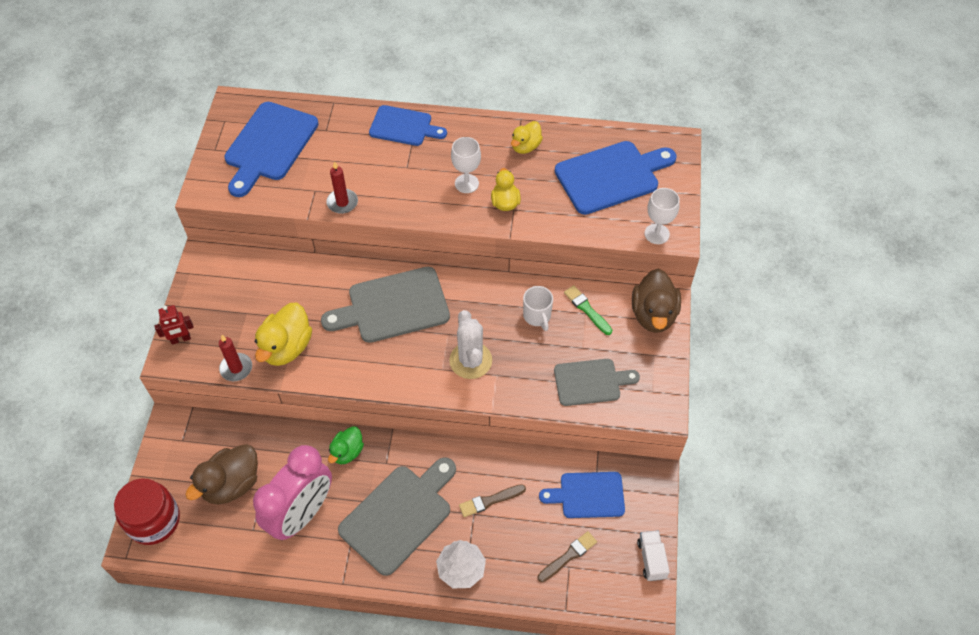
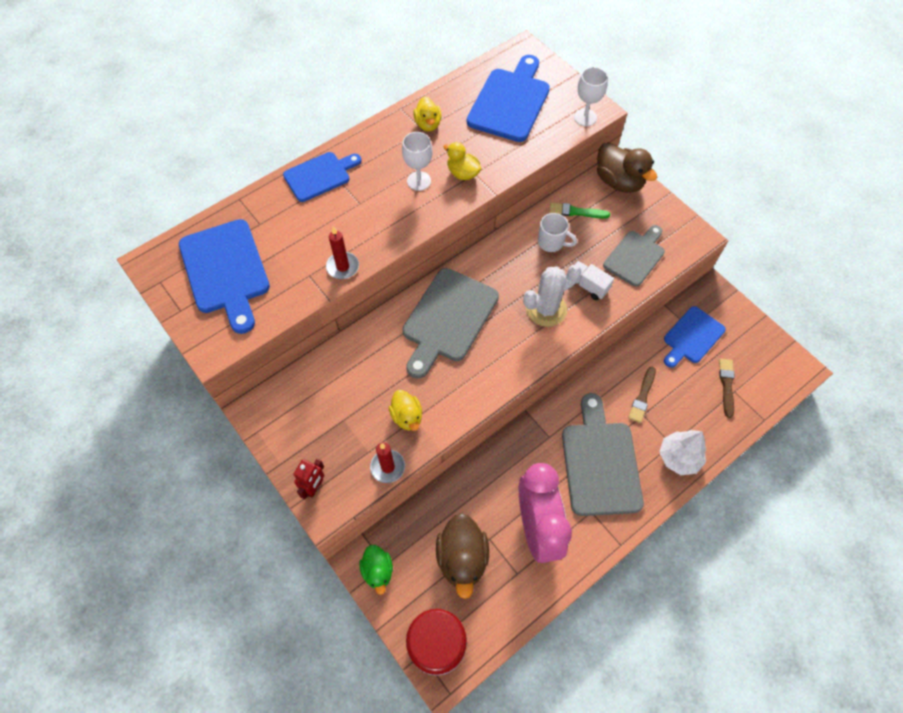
camera: 45 degrees left, 5 degrees up
yellow duck [255,303,312,366] -> yellow duck [389,390,422,431], size x0.61
green duck [328,426,364,464] -> green duck moved to [359,545,393,595]
white cactus [449,310,492,379] -> white cactus turned 60 degrees counterclockwise [523,264,581,327]
white truck [637,530,670,581] -> white truck moved to [576,261,614,300]

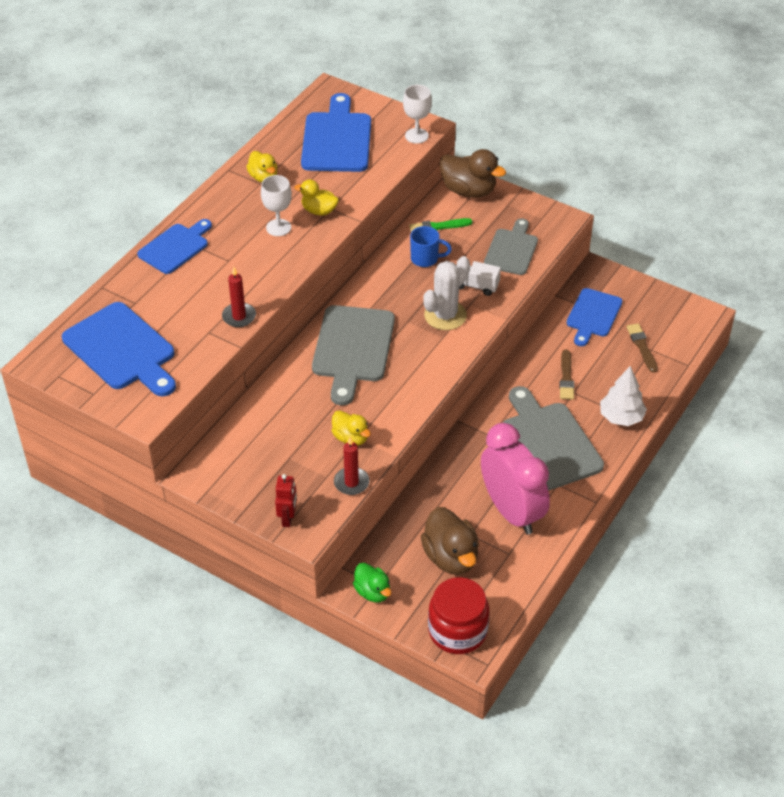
camera: 20 degrees left, 15 degrees down
white mug [538,213,577,252] -> blue mug [410,226,452,267]

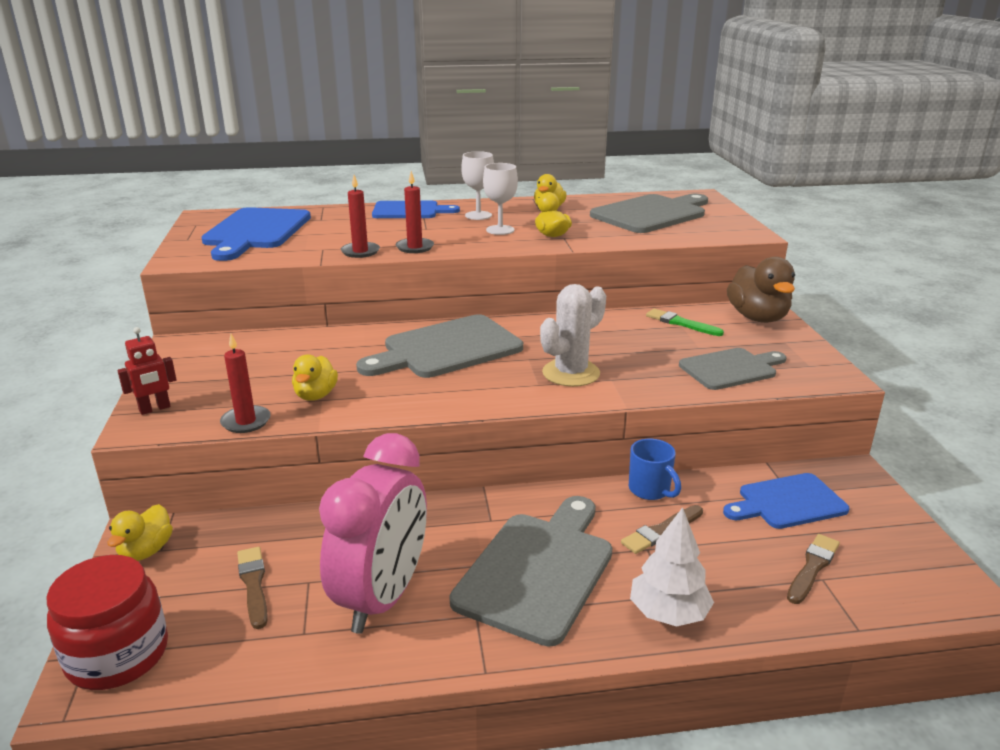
camera: 50 degrees right, 20 degrees down
blue cutting board [301,93,371,172] -> grey cutting board [590,194,708,233]
green duck [353,563,391,602] -> yellow duck [108,504,173,561]
white goblet [403,85,432,144] -> white goblet moved to [461,151,494,220]
blue mug [410,226,452,267] -> blue mug moved to [629,439,681,500]
brown duck [421,507,479,575] -> brown brush [237,547,268,629]
white cactus [423,256,470,330] -> white cactus turned 45 degrees counterclockwise [540,284,606,387]
white truck [459,261,501,296] -> none
none -> red candle [396,171,434,253]

